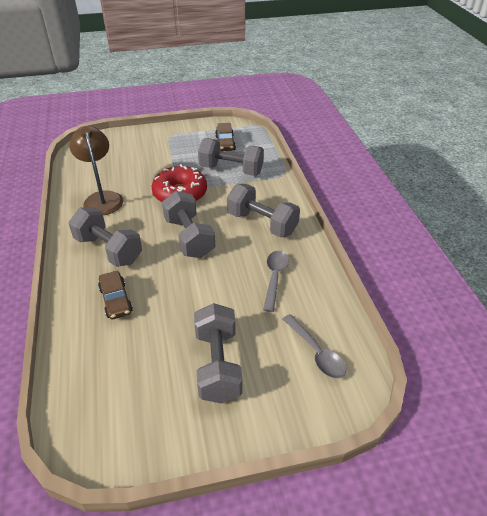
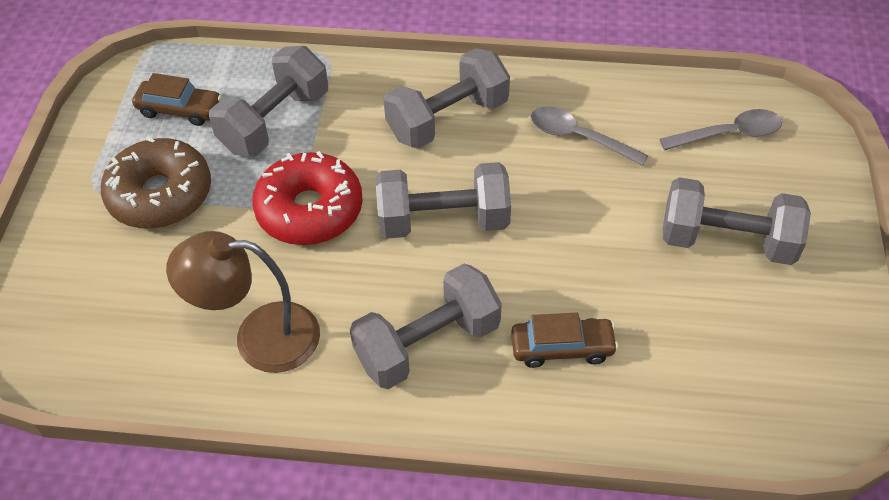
camera: 70 degrees left, 10 degrees up
none -> brown donut [101,137,211,229]

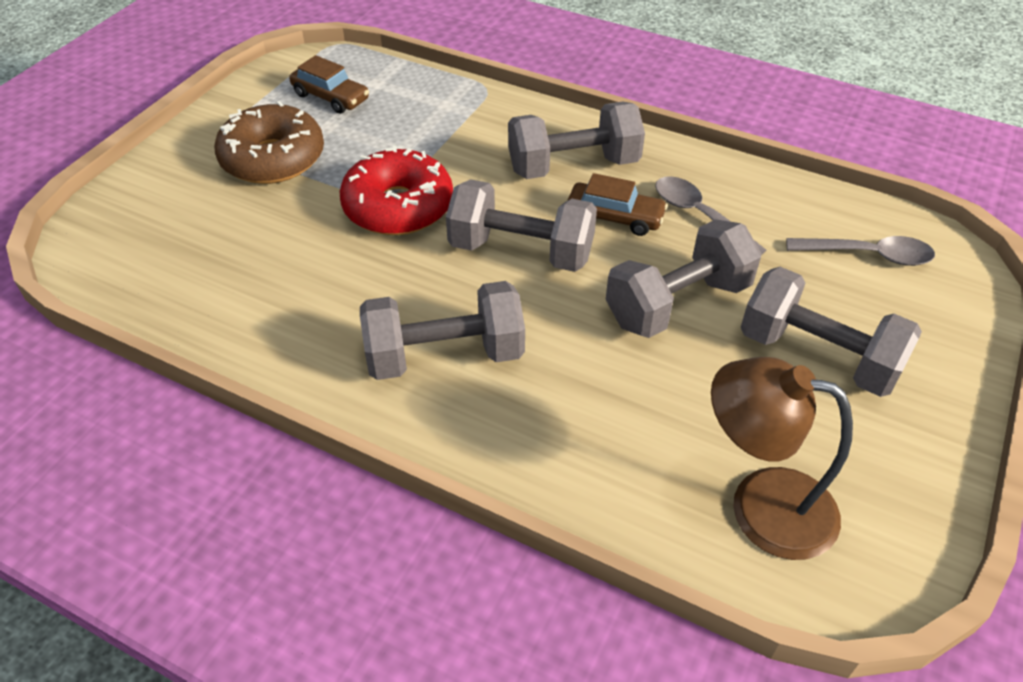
camera: 20 degrees right, 5 degrees down
brown lamp [166,231,320,373] -> brown lamp moved to [711,357,853,560]
grey dumbbell [209,46,328,156] -> grey dumbbell moved to [606,219,762,338]
brown car [511,313,618,368] -> brown car moved to [567,173,668,236]

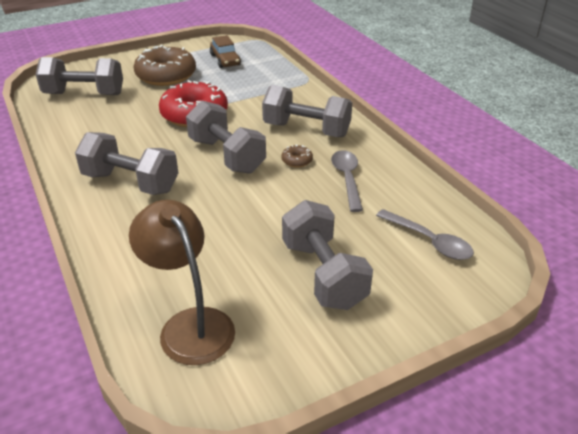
camera: 35 degrees right, 10 degrees down
brown car [567,173,668,236] -> brown donut [281,144,313,168]
grey dumbbell [606,219,762,338] -> grey dumbbell moved to [36,57,123,95]

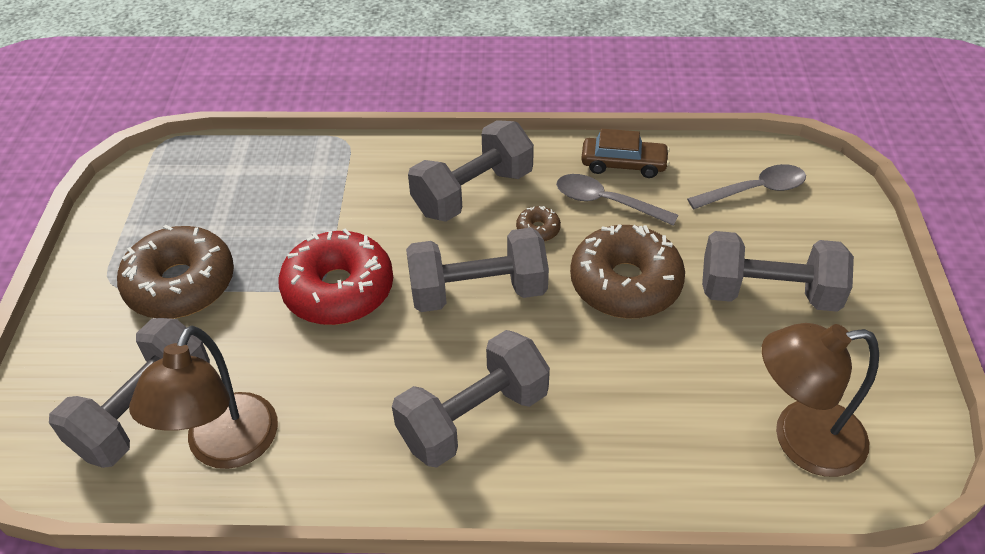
camera: 60 degrees left, 10 degrees up
brown car [210,35,241,68] -> brown car moved to [581,129,670,178]
none -> brown lamp [129,326,278,469]
none -> brown donut [570,224,685,319]

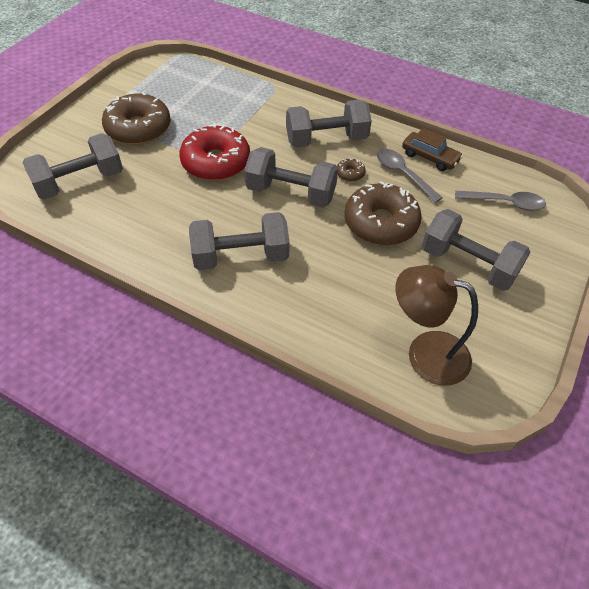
camera: 25 degrees right, 5 degrees up
brown lamp [129,326,278,469] -> none

